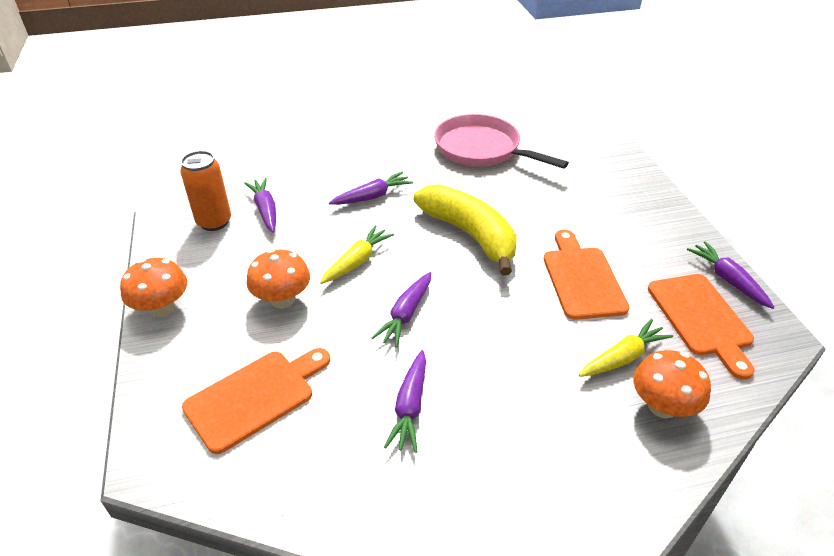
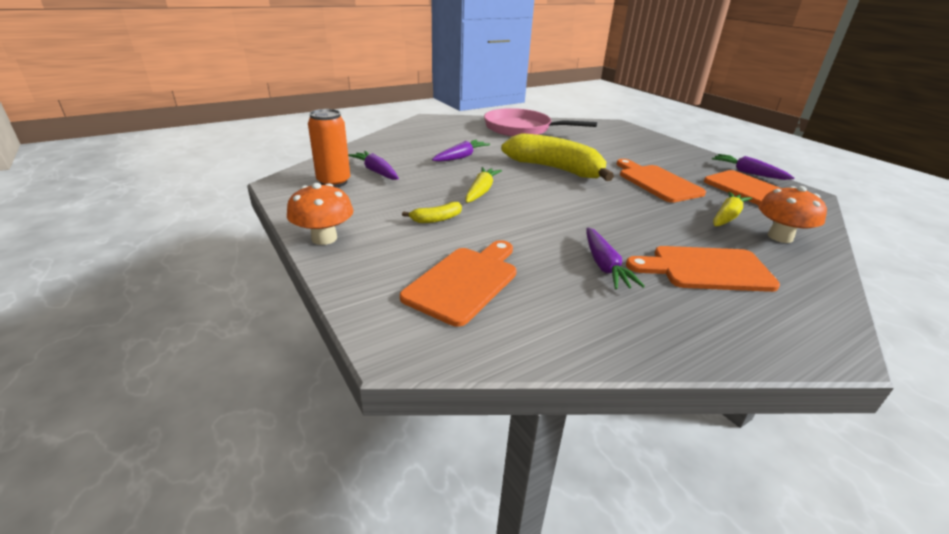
camera: 20 degrees left, 10 degrees down
orange mushroom [247,249,310,308] -> yellow banana [402,202,462,223]
purple carrot [371,272,431,348] -> none
none -> orange cutting board [626,246,780,292]

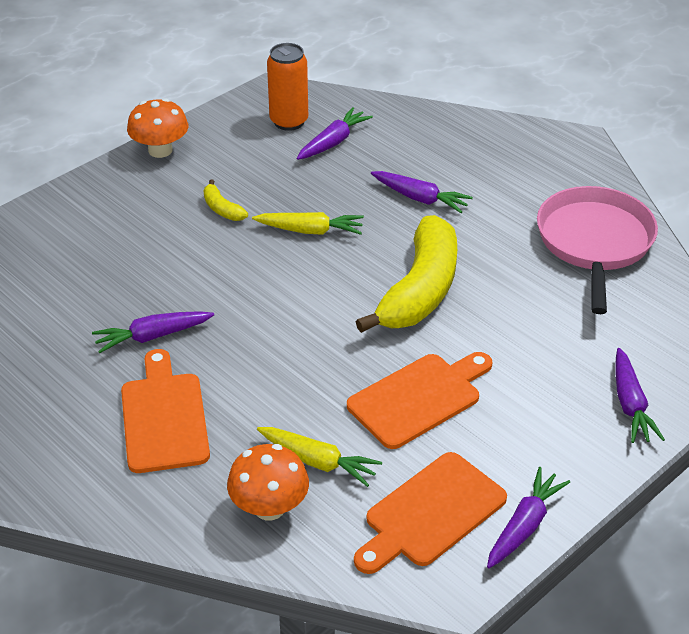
camera: 80 degrees right, 10 degrees up
orange cutting board [400,240,517,327] -> none
none -> purple carrot [615,348,665,443]

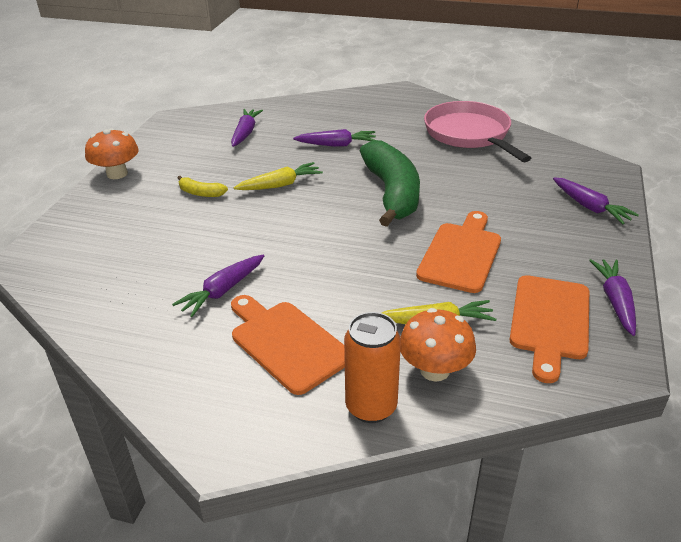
camera: 30 degrees left, 5 degrees down
orange can [267,43,308,131] -> orange can moved to [344,312,401,423]
yellow banana [356,215,457,333] -> green banana [360,140,420,227]

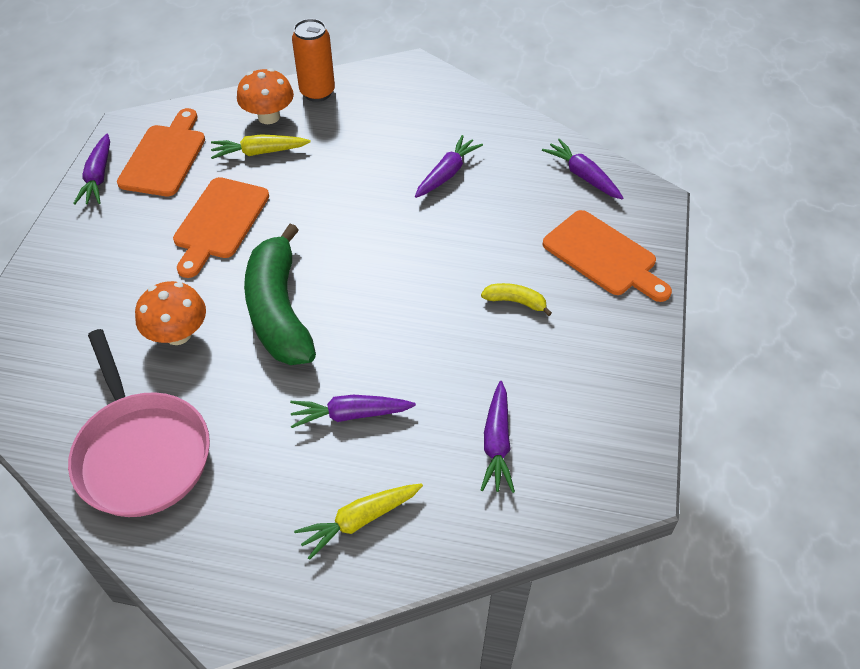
camera: 175 degrees right, 15 degrees up
orange mushroom [85,128,139,179] -> orange mushroom moved to [135,281,206,345]
orange cutting board [231,295,345,395] -> orange cutting board moved to [542,210,672,302]
yellow carrot [233,162,323,190] -> yellow carrot moved to [294,483,423,560]
purple carrot [553,177,639,224] -> purple carrot moved to [542,139,623,199]

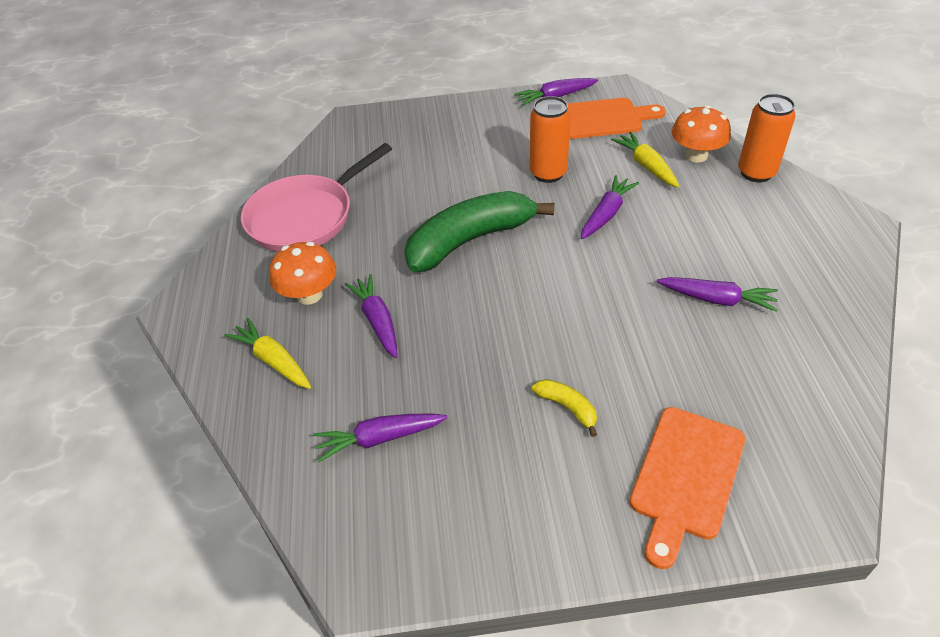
camera: 75 degrees right, 5 degrees down
orange mushroom [135,281,206,345] -> orange mushroom moved to [269,242,336,305]
orange cutting board [173,177,269,278] -> orange can [530,96,571,183]
yellow banana [481,283,552,316] -> yellow banana turned 45 degrees counterclockwise [532,379,597,437]
purple carrot [542,139,623,199] -> purple carrot moved to [581,175,639,239]

